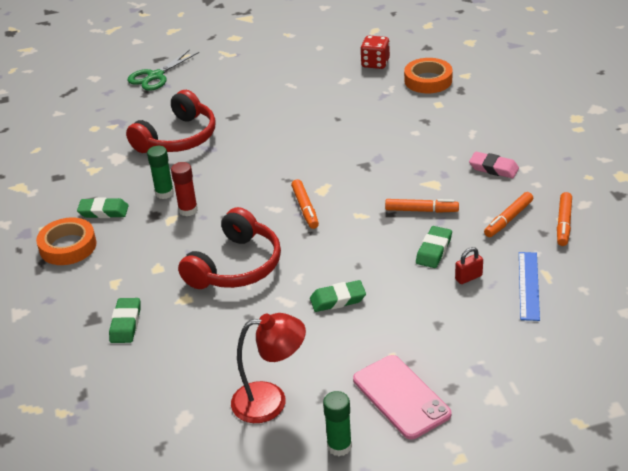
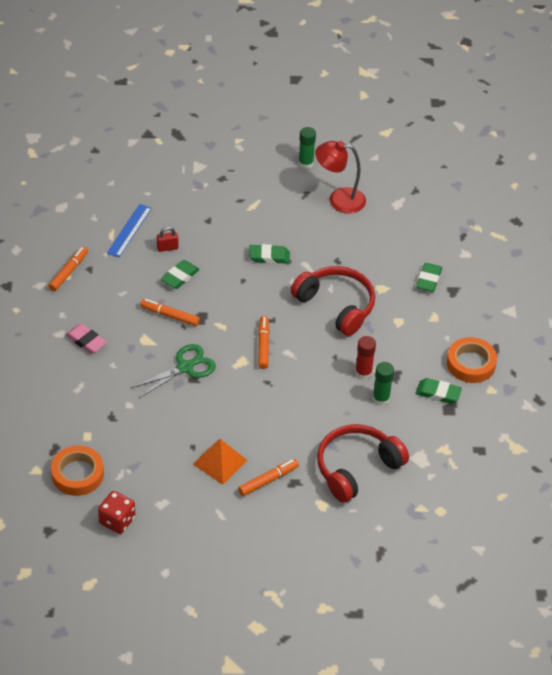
camera: 170 degrees left, 10 degrees up
green scissors [127,49,199,91] -> green scissors moved to [131,344,216,398]
red headphones [178,207,281,289] -> red headphones turned 90 degrees clockwise [291,266,375,336]
pink phone [353,355,451,439] -> none
orange marker [484,192,533,237] -> orange marker moved to [238,459,299,496]
none -> orange pyramid [193,439,248,485]

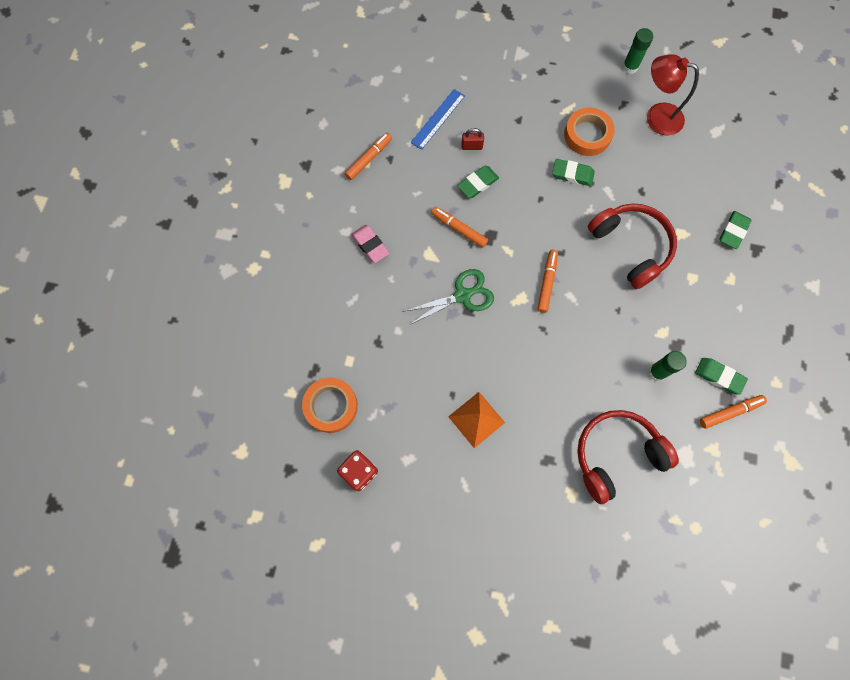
camera: 15 degrees right, 25 degrees up
orange marker [238,459,299,496] -> orange marker moved to [700,395,767,429]
red glue stick [355,336,376,380] -> none
orange tape [447,337,497,383] -> orange tape moved to [564,108,615,156]

